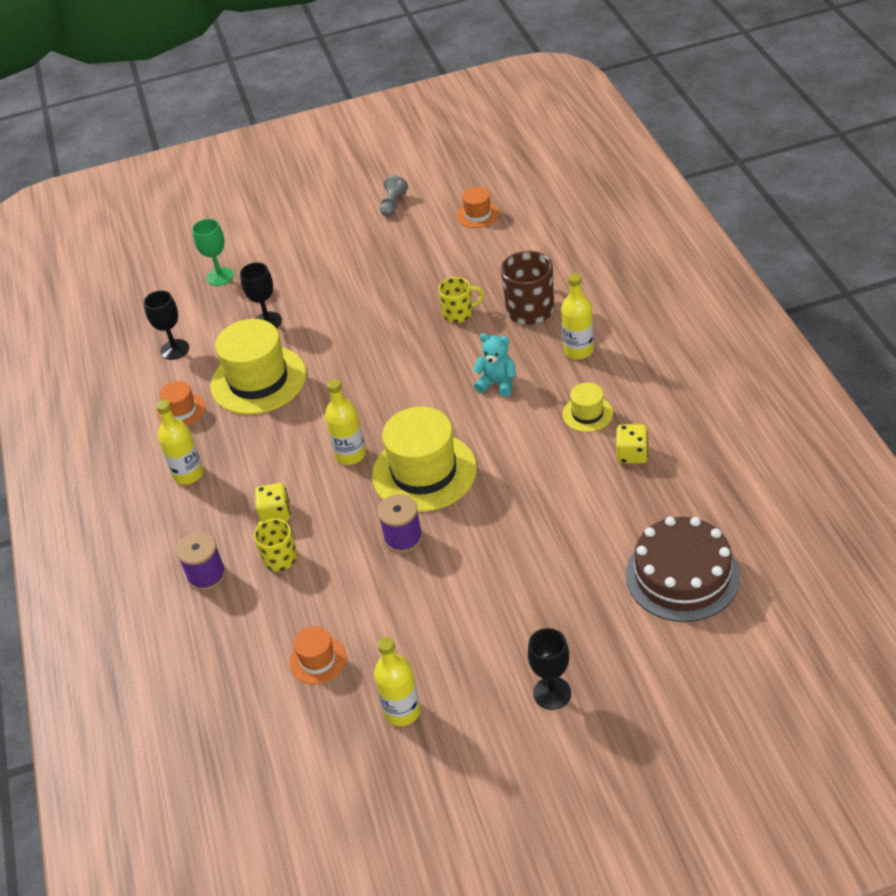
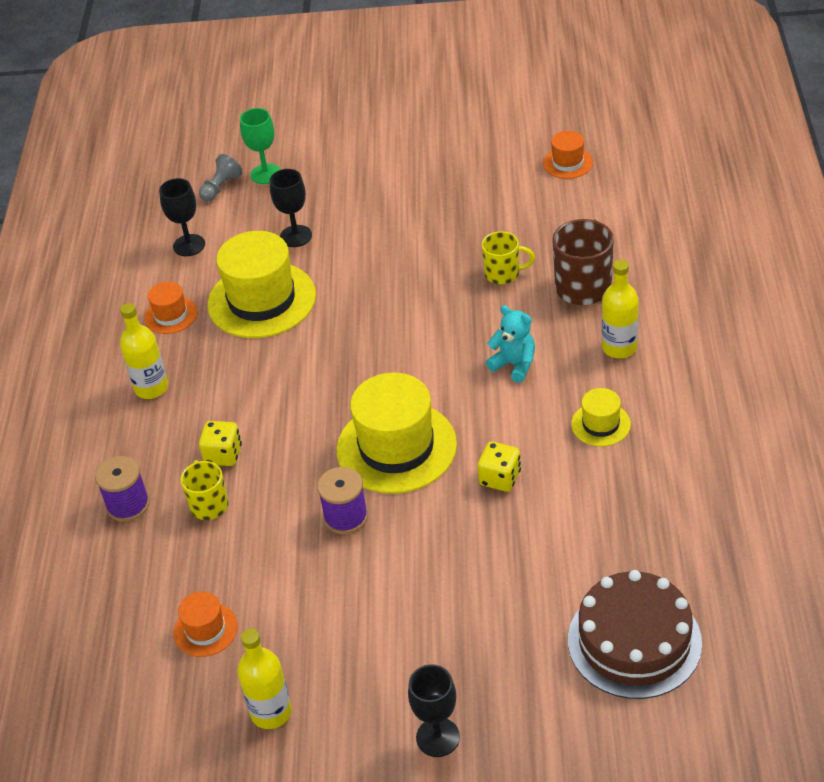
camera: 15 degrees right, 0 degrees up
yellow bottle [325,379,366,465] -> none
grey pawn [380,175,408,217] -> grey pawn moved to [199,154,242,202]
yellow dice [616,424,648,464] -> yellow dice moved to [478,442,521,492]

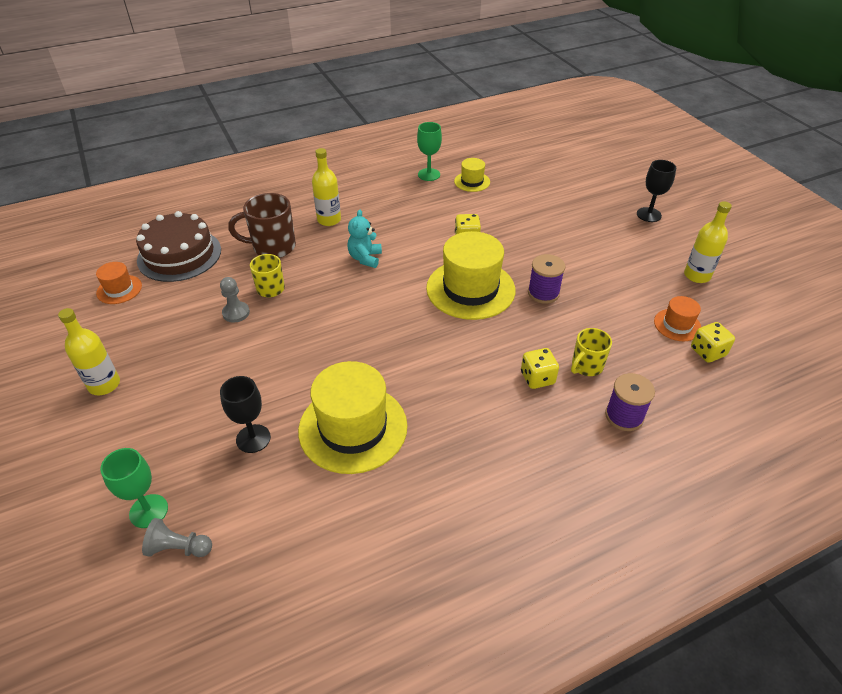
camera: 120 degrees left, 0 degrees up
yellow bottle [120,303,168,399] -> yellow bottle moved to [58,308,120,395]
orange hat [144,282,198,334] -> none
black goblet [159,178,205,256] -> none
brown cake [568,570,702,699] -> brown cake moved to [136,211,221,282]
yellow hat [571,388,631,447] -> yellow hat moved to [454,158,490,192]
none -> grey pawn [220,277,250,322]
none -> green goblet [417,122,442,181]
none -> yellow dice [691,322,735,363]

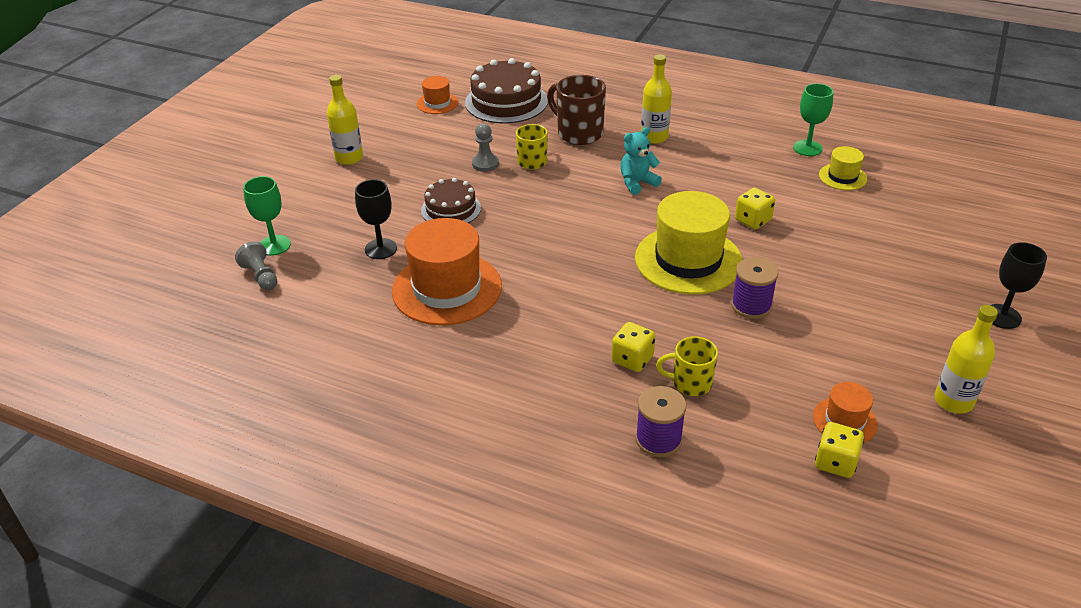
camera: 50 degrees right, 5 degrees down
yellow hat [298,361,407,474] -> orange hat [392,218,502,326]
none -> brown cake [421,178,481,223]

